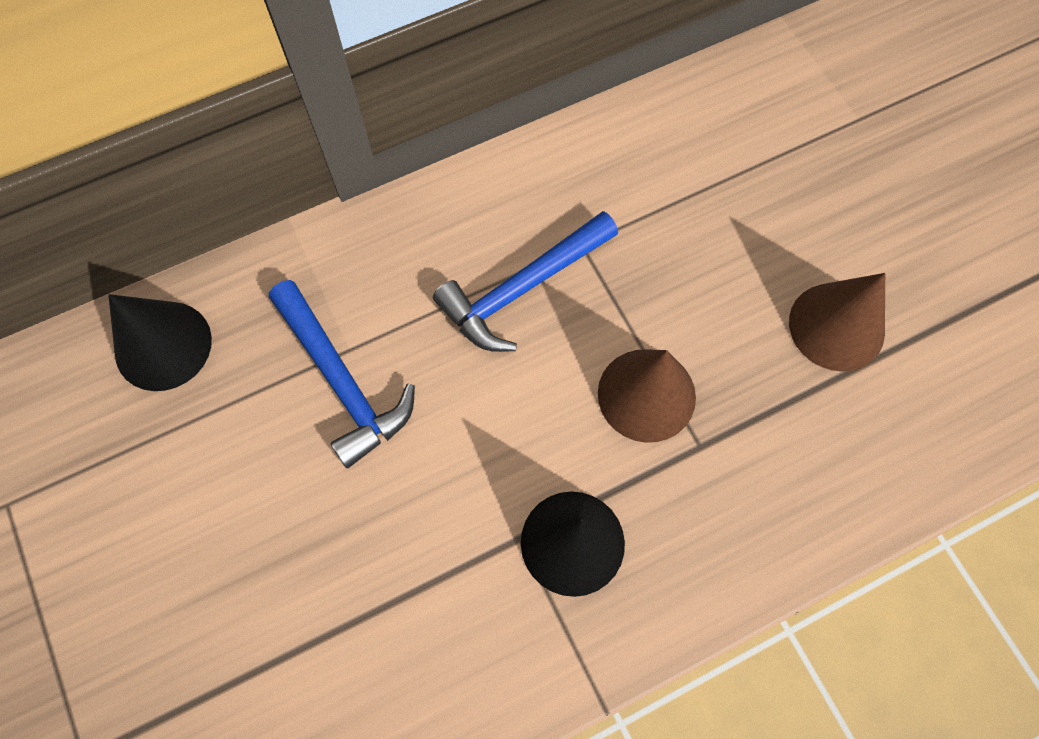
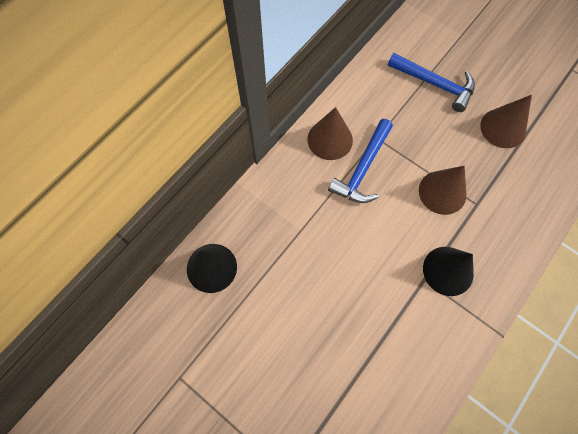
camera: 25 degrees left, 0 degrees up
blue hammer [269,280,415,468] -> blue hammer moved to [387,53,475,112]
none -> brown cone [307,107,353,160]

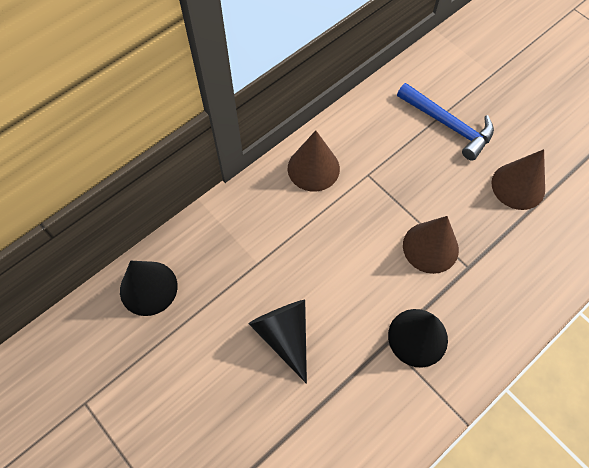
camera: 10 degrees right, 5 degrees down
blue hammer [328,119,393,203] -> none
none -> black cone [248,300,307,384]

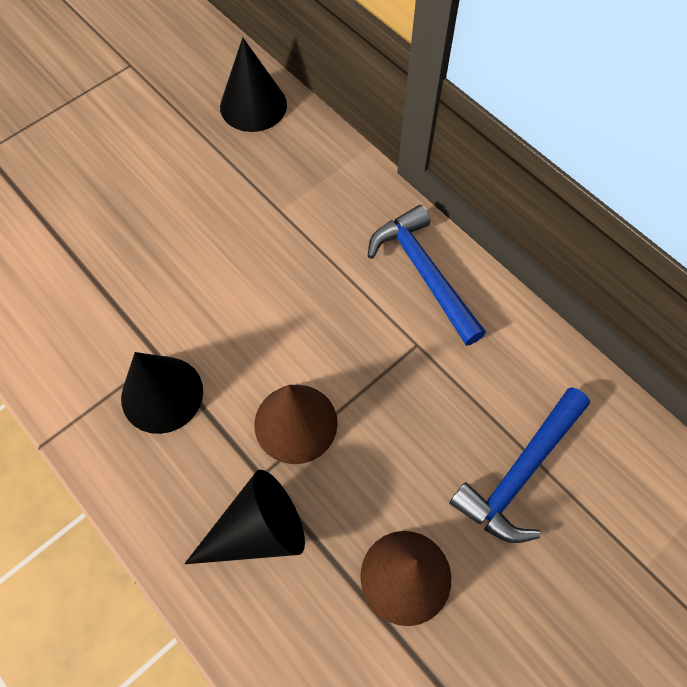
camera: 90 degrees right, 0 degrees up
black cone [248,300,307,384] -> black cone moved to [184,470,305,564]
brown cone [288,130,340,192] -> blue hammer [368,205,486,346]

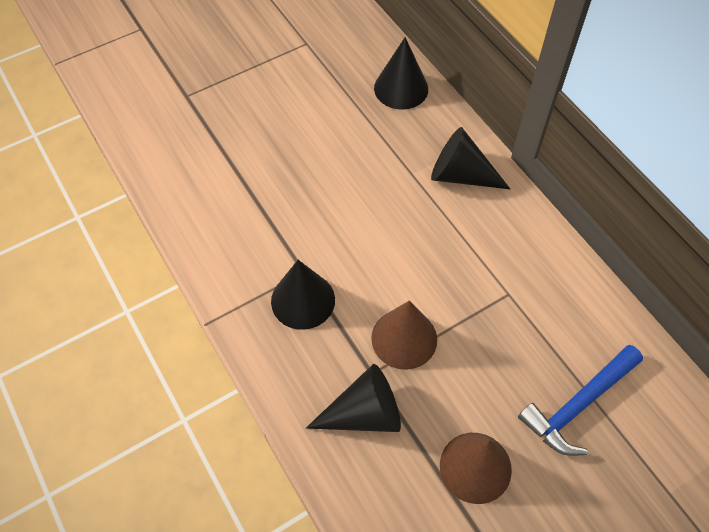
camera: 10 degrees right, 5 degrees down
blue hammer [368,205,486,346] -> none
none -> black cone [431,127,510,189]

